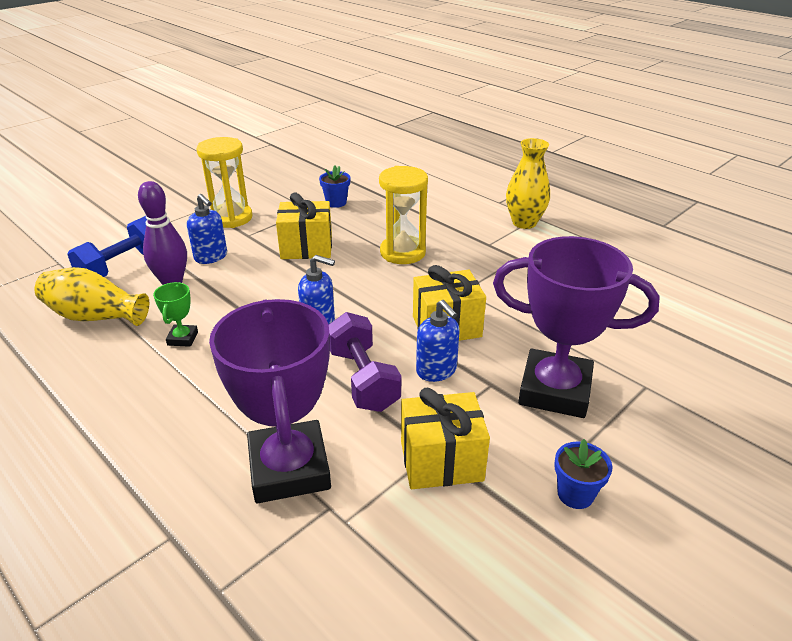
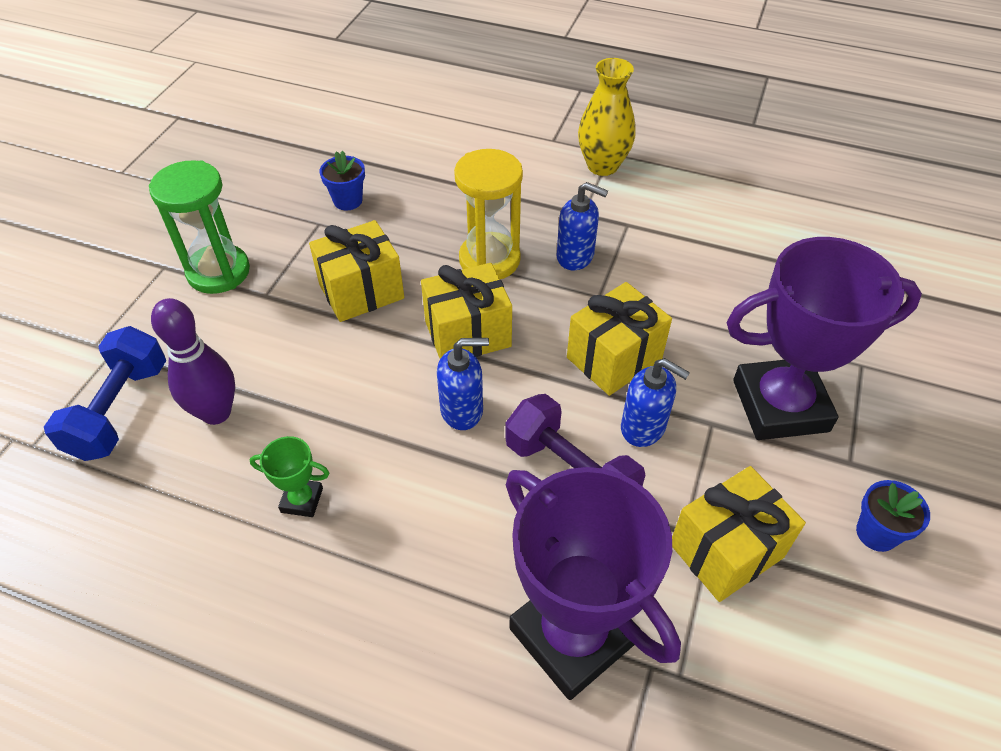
camera: 25 degrees left, 15 degrees up
yellow vase [34,267,149,326] -> none
green trophy [153,282,198,347] -> green trophy turned 60 degrees counterclockwise [250,436,329,517]
blue soap dispenser [187,194,227,264] -> blue soap dispenser moved to [557,182,608,270]
yellow hourglass [196,137,252,228] -> green hourglass [149,160,250,294]
none -> yellow gift [421,263,512,359]

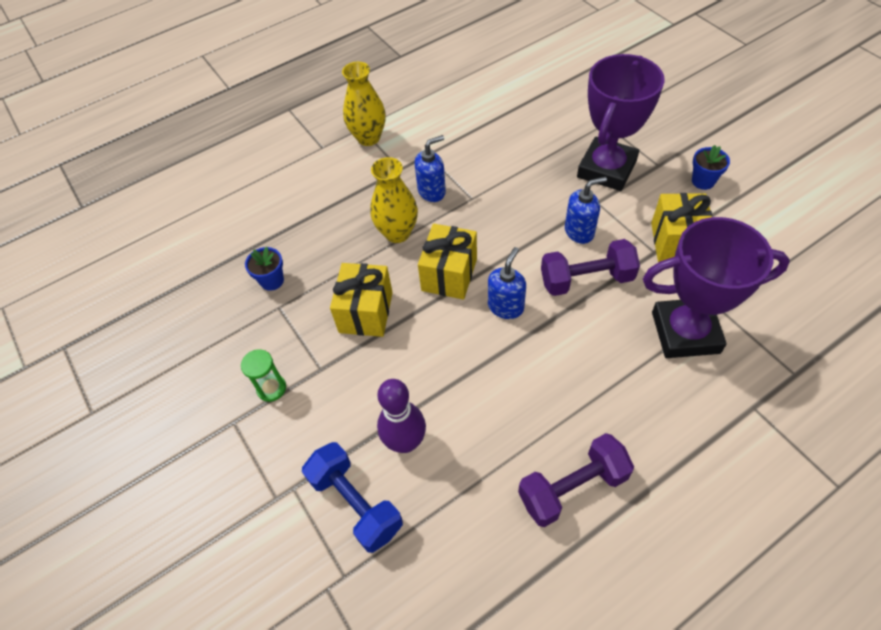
camera: 50 degrees left, 5 degrees up
green hourglass [149,160,250,294] -> green hourglass [241,349,286,402], size x0.56
green trophy [250,436,329,517] -> none
yellow hourglass [454,149,523,279] -> yellow vase [370,157,418,243]
yellow gift [567,282,672,396] -> none
none -> purple dumbbell [518,433,634,527]

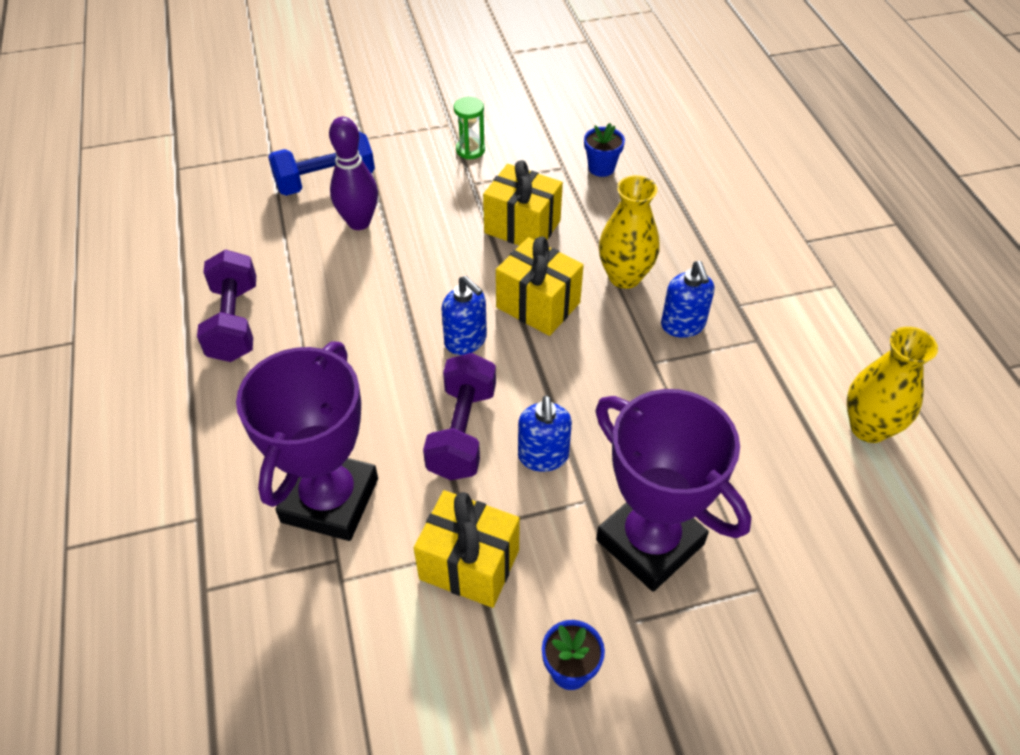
camera: 105 degrees right, 5 degrees down
yellow vase [342,62,386,146] -> yellow vase moved to [847,327,938,443]

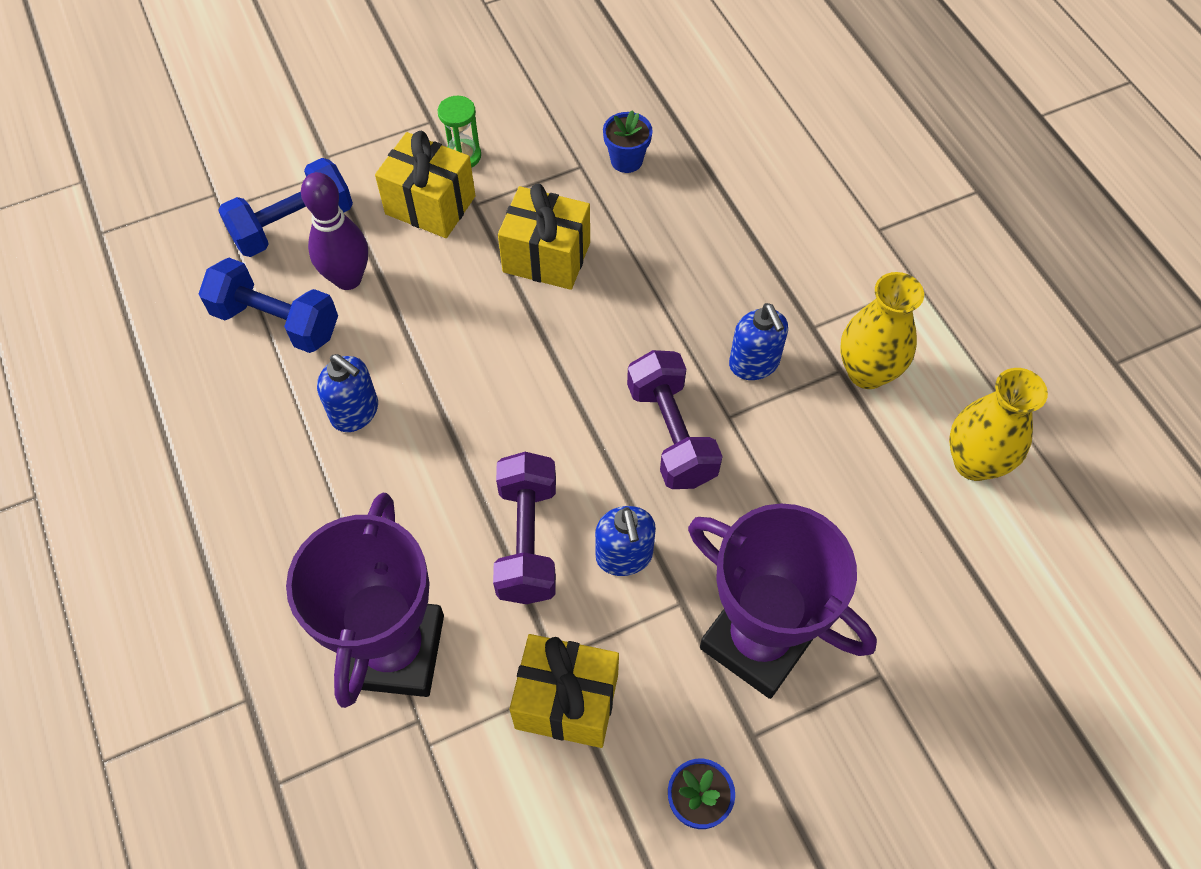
camera: 10 degrees left, 10 degrees up
purple dumbbell [197,250,256,362] -> purple dumbbell moved to [627,350,723,489]
blue soap dispenser [441,276,487,355] -> blue soap dispenser moved to [317,354,378,432]
yellow gift [496,237,584,336] -> yellow gift moved to [375,131,476,238]
yellow vase [599,175,659,289] -> yellow vase moved to [840,272,924,389]
none -> blue dumbbell [199,258,338,353]

